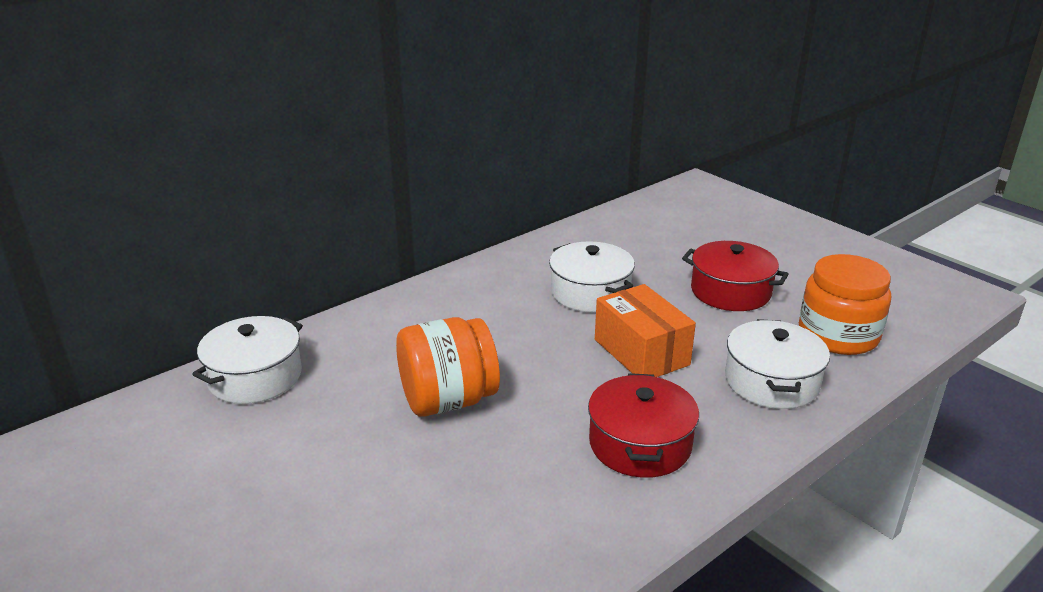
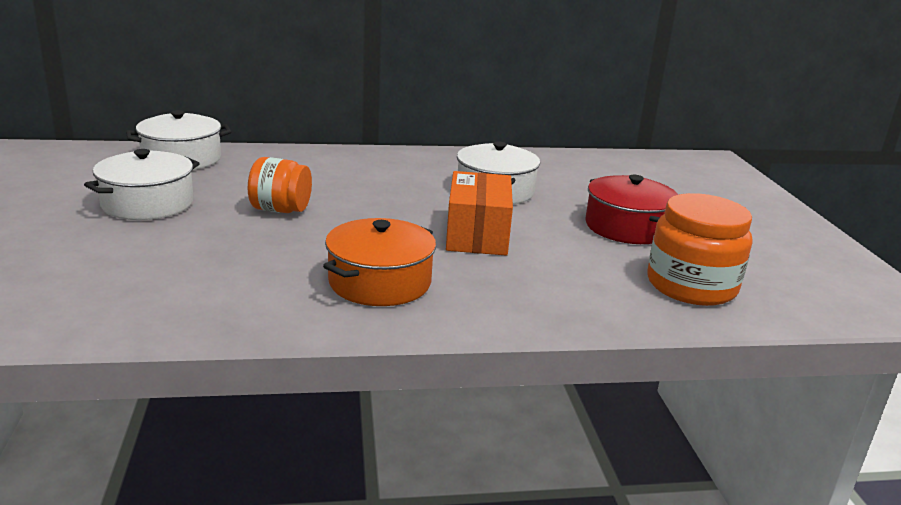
camera: 30 degrees right, 5 degrees down
orange jar [396,317,500,417] -> orange jar [248,157,312,213], size x0.66
red pot [588,373,699,478] -> orange pot [323,218,436,306]
white pot [725,319,830,409] -> white pot moved to [84,149,200,220]

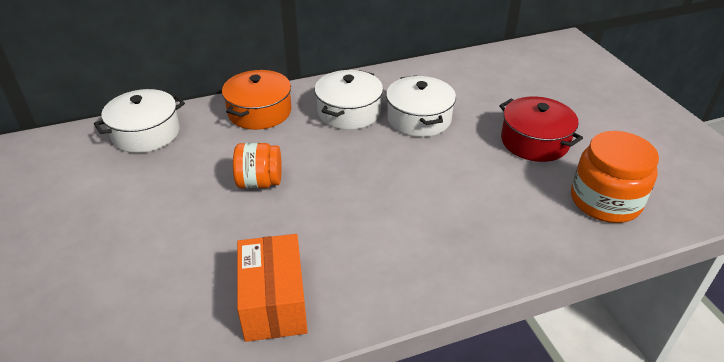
camera: 10 degrees left, 15 degrees up
white pot [84,149,200,220] -> white pot moved to [315,70,383,130]
orange pot [323,218,436,306] -> orange pot moved to [222,70,291,130]
orange box [446,171,513,256] -> orange box moved to [237,234,308,342]

